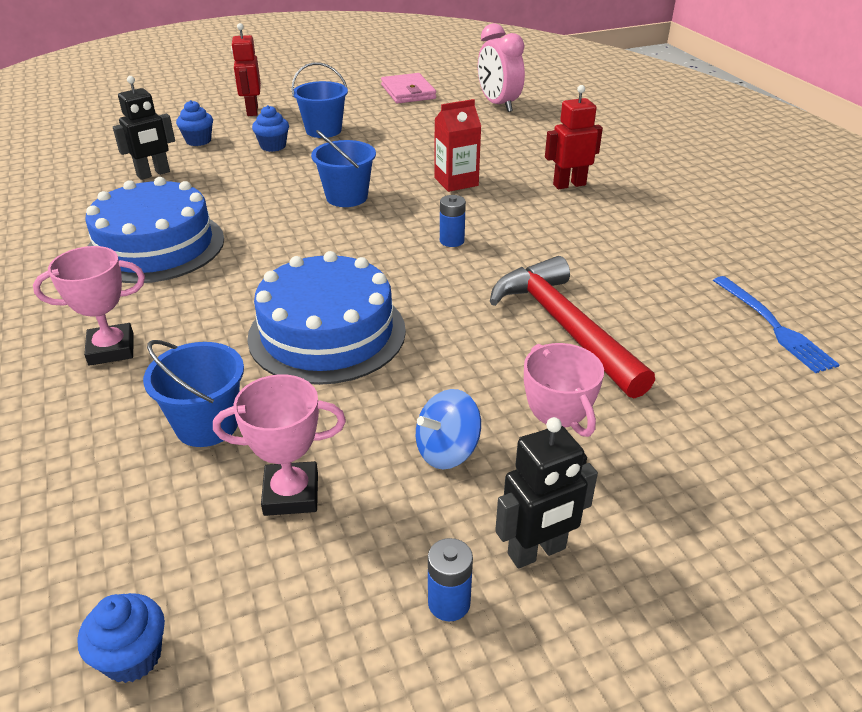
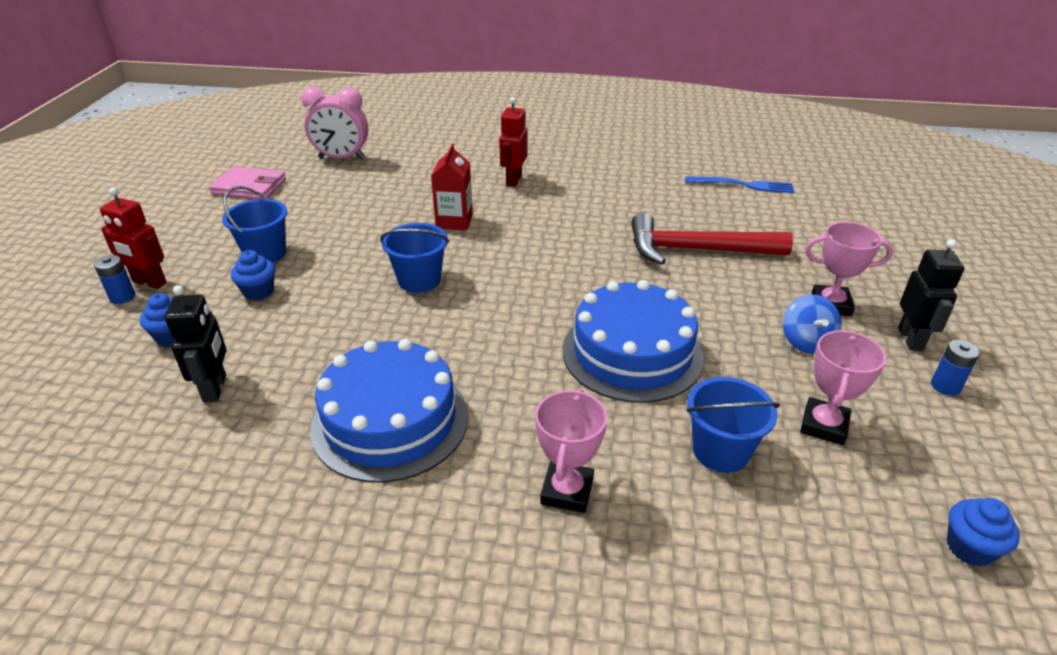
camera: 60 degrees left, 0 degrees up
blue battery [440,195,466,247] -> blue battery moved to [94,255,135,304]

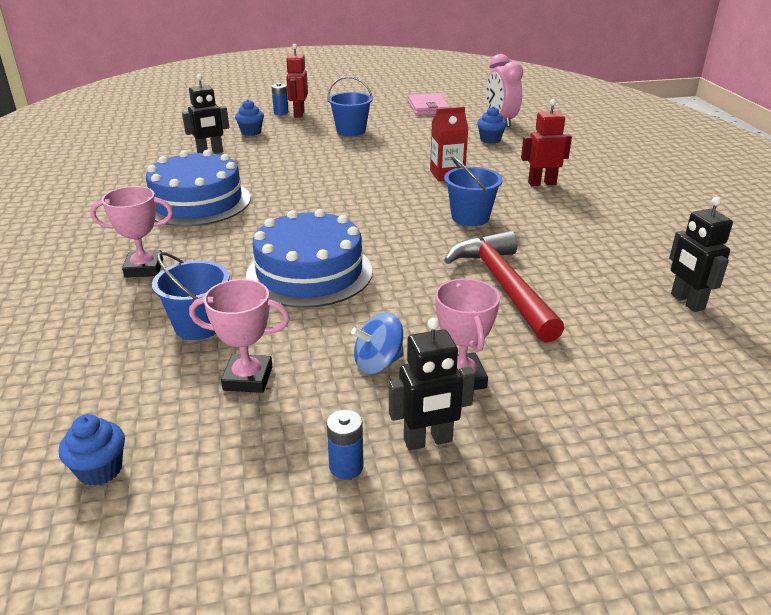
camera: 70 degrees right, 5 degrees down
blue cupcake [231,250,275,301] -> blue cupcake moved to [477,106,507,144]
blue bucket [380,223,449,293] -> blue bucket moved to [444,156,503,226]
blue fork [685,176,794,193] -> black robot [669,197,733,312]

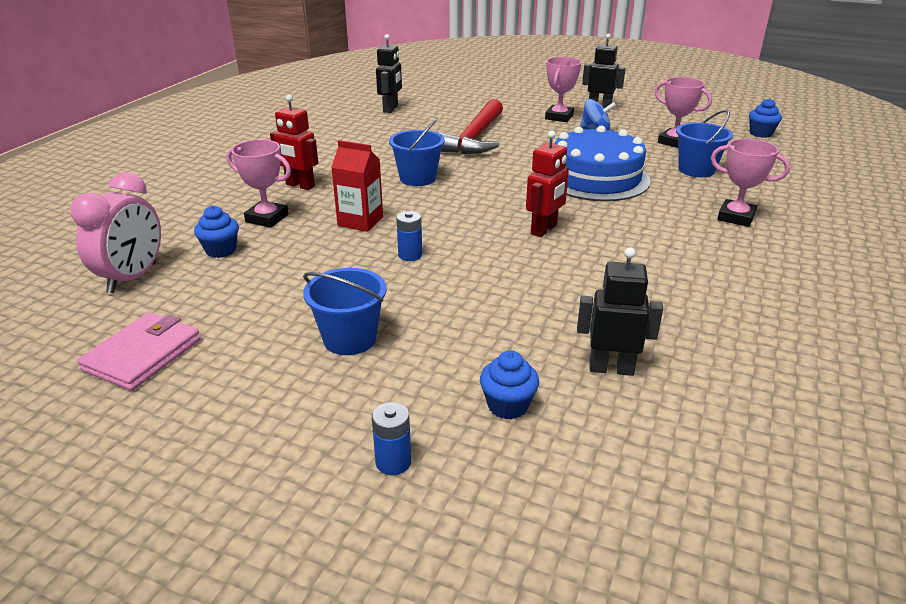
camera: 145 degrees left, 0 degrees up
blue cake [146,150,251,226] -> none
red robot [286,44,308,117] -> red robot moved to [526,130,569,237]
blue battery [327,410,364,479] -> blue battery moved to [396,211,422,261]
none -> pink trophy [227,139,291,228]

